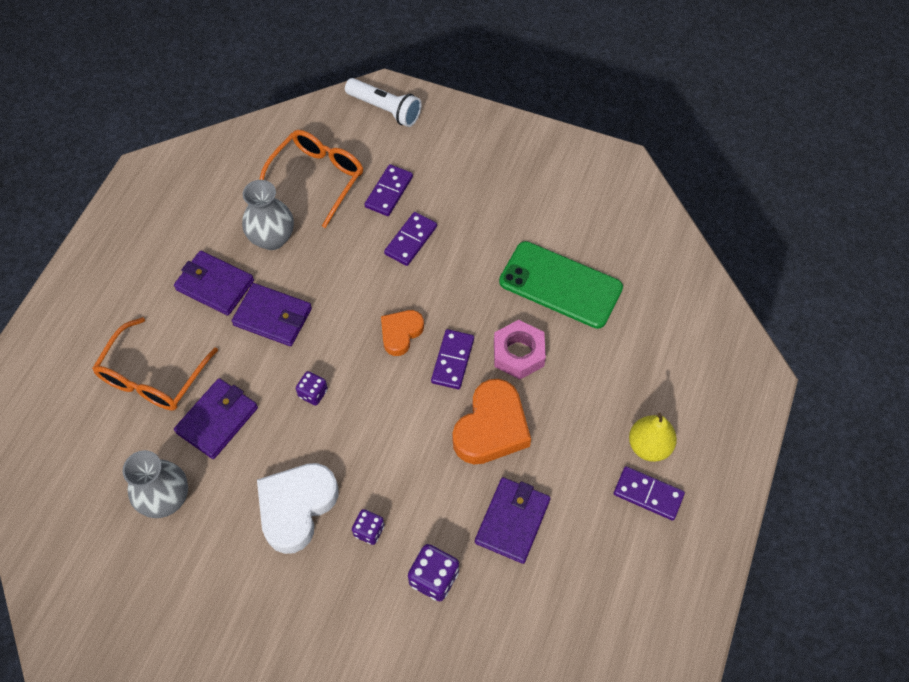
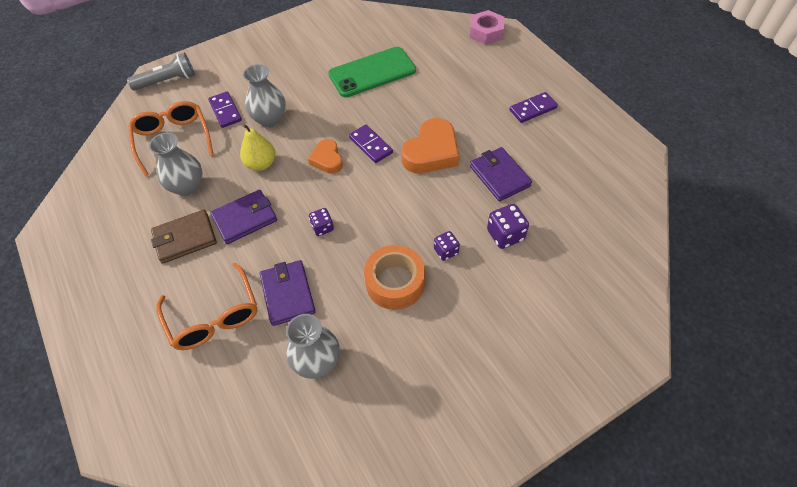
camera: 50 degrees left, 5 degrees down
purple wallet [174,251,254,316] -> brown wallet [151,210,217,264]
white heart [257,463,339,554] -> orange tape [364,245,425,310]
white flashlight [345,78,422,127] -> grey flashlight [127,52,195,91]
purple domino [384,212,437,266] -> grey vase [243,64,286,128]
orange heart [453,379,531,464] -> orange heart turned 60 degrees clockwise [402,118,459,173]
pink nut [494,320,546,380] -> pink nut moved to [470,10,504,45]
yellow pear [629,413,677,462] -> yellow pear moved to [240,124,275,171]

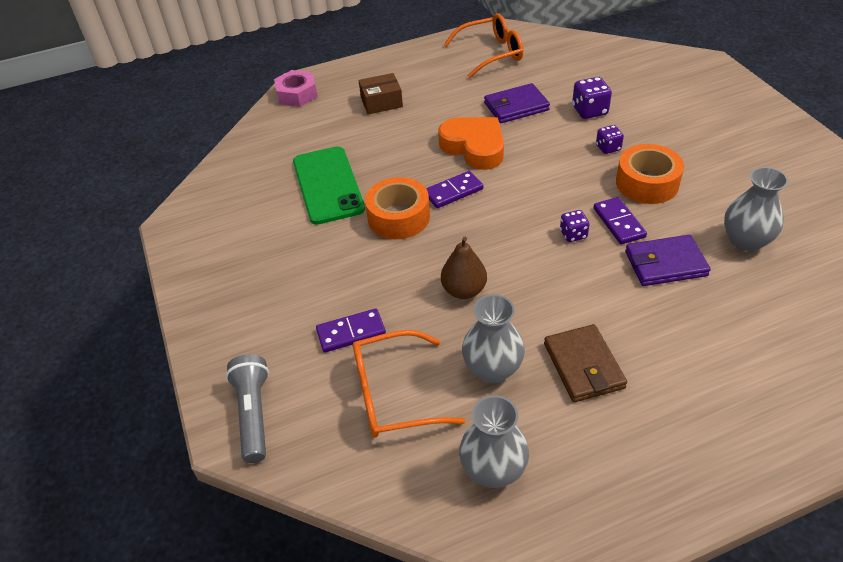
camera: 80 degrees left, 10 degrees down
orange glasses [156,263,257,350] -> orange glasses moved to [444,13,523,78]
purple wallet [210,190,277,244] -> none
yellow pear [240,124,275,171] -> brown pear [441,237,487,299]
grey vase [243,64,286,128] -> grey vase moved to [459,395,529,488]
orange heart [308,139,343,174] -> none
purple domino [509,92,558,123] -> purple domino moved to [593,197,647,244]
none -> brown box [359,73,403,114]
none -> orange tape [365,177,430,239]

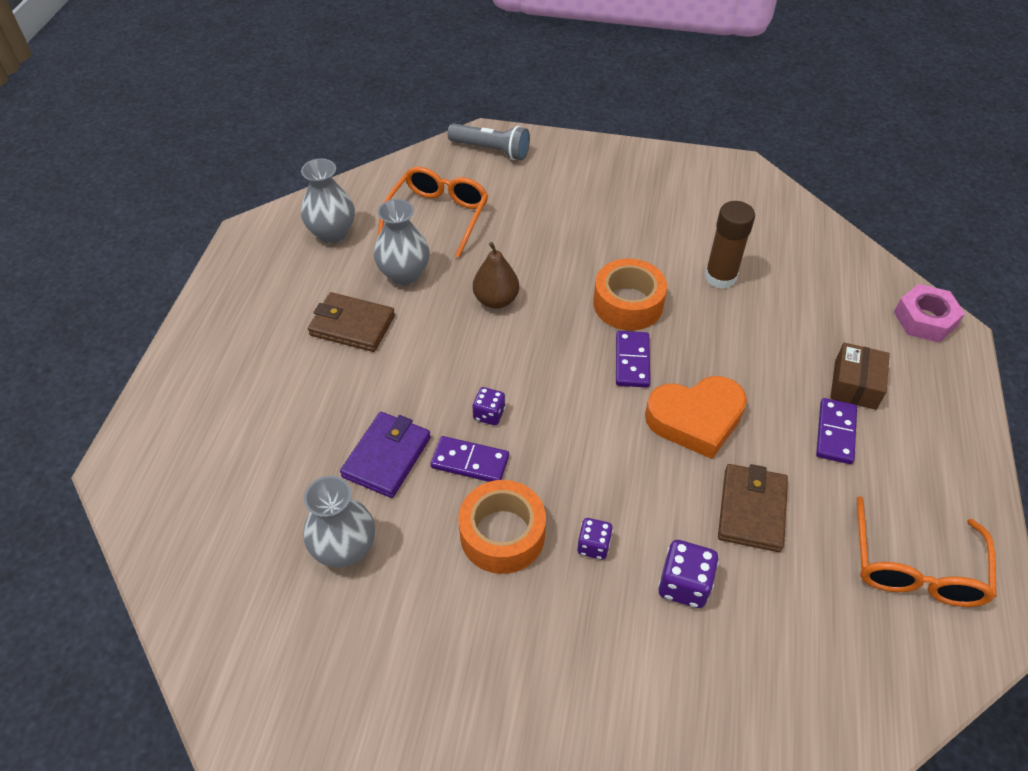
camera: 120 degrees right, 5 degrees up
green phone [293,146,365,225] -> brown glue stick [705,201,755,289]
purple domino [316,308,386,352] -> purple domino moved to [816,398,857,464]
purple wallet [484,83,550,123] -> brown wallet [718,464,788,552]

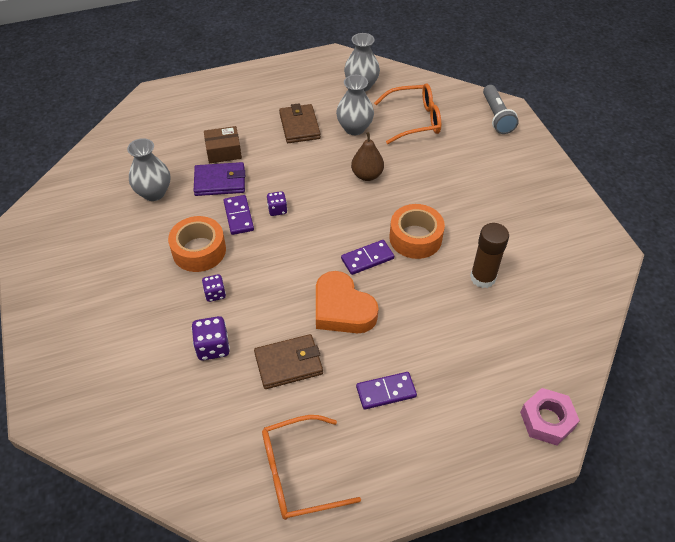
camera: 60 degrees right, 0 degrees up
brown box [830,343,890,410] -> brown box moved to [204,126,242,163]

